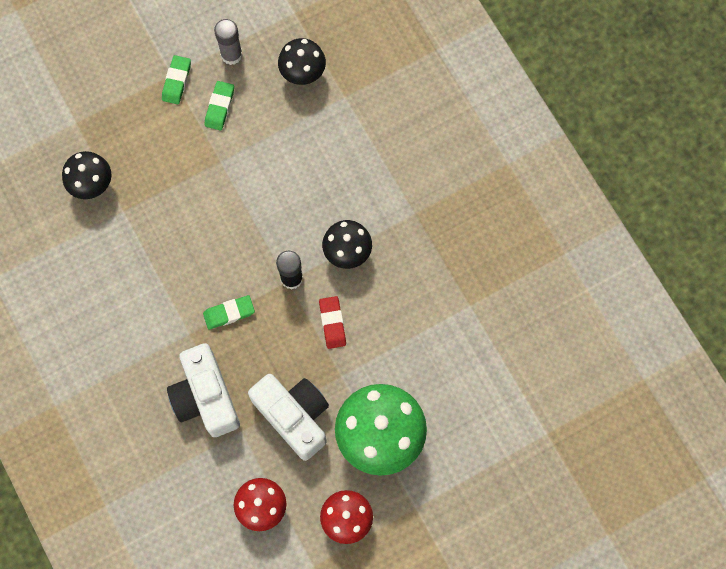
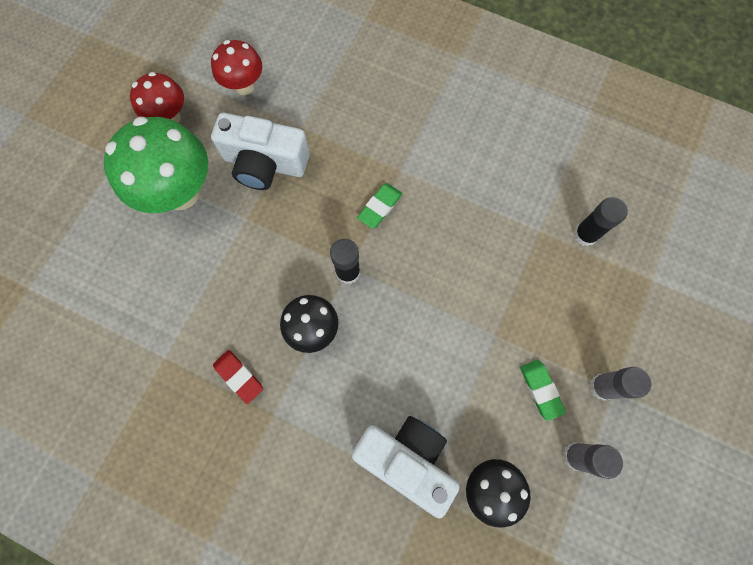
camera: 145 degrees right, 0 degrees up
black mushroom [62,151,111,199] -> black glue stick [574,197,628,246]
green eraser [162,55,191,104] -> grey glue stick [590,367,651,400]
white camera [167,343,240,437] -> white camera moved to [351,416,460,519]
red eraser [319,296,346,349] -> red eraser moved to [213,350,263,404]

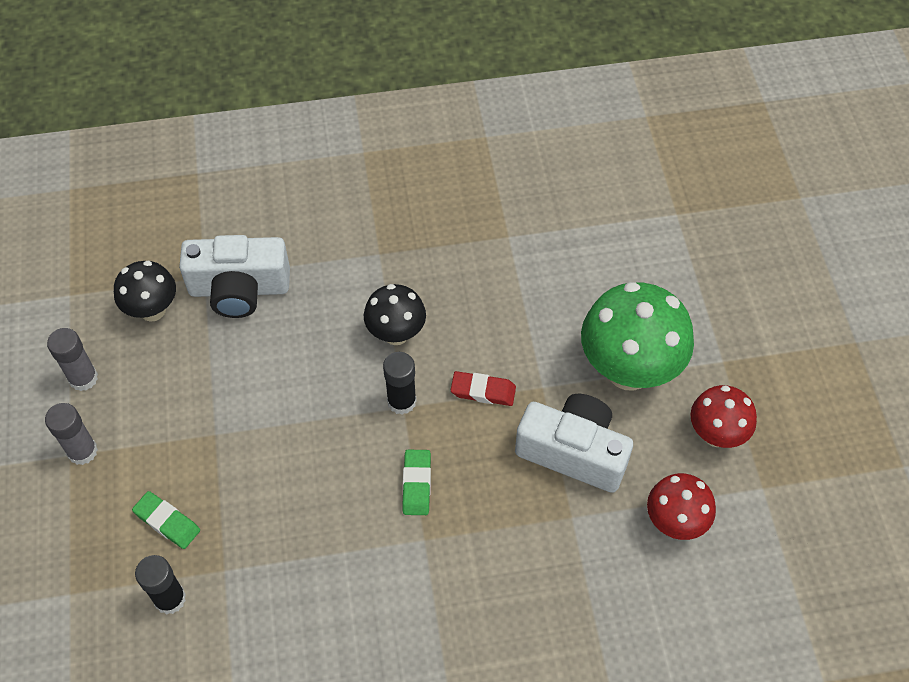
camera: 145 degrees right, 15 degrees down
white camera [211,113,310,190] -> white camera turned 45 degrees clockwise [515,394,633,493]
red eraser [213,350,263,404] -> red eraser moved to [451,371,516,406]
green eraser [520,360,566,421] -> green eraser moved to [132,491,200,549]

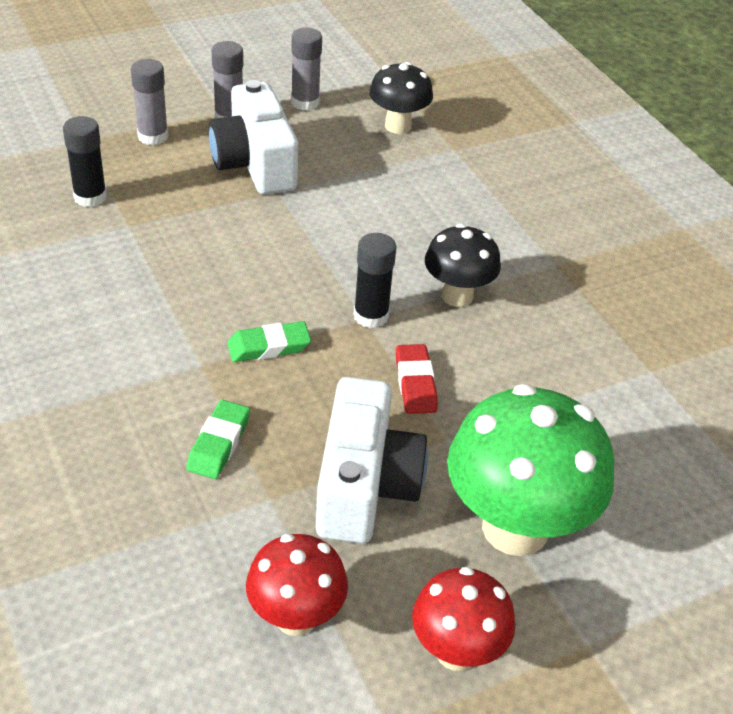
camera: 70 degrees right, 15 degrees down
green eraser [132,491,200,549] -> green eraser moved to [186,400,250,479]
white camera [179,235,290,318] -> white camera moved to [208,80,298,195]
none -> grey glue stick [131,59,168,145]

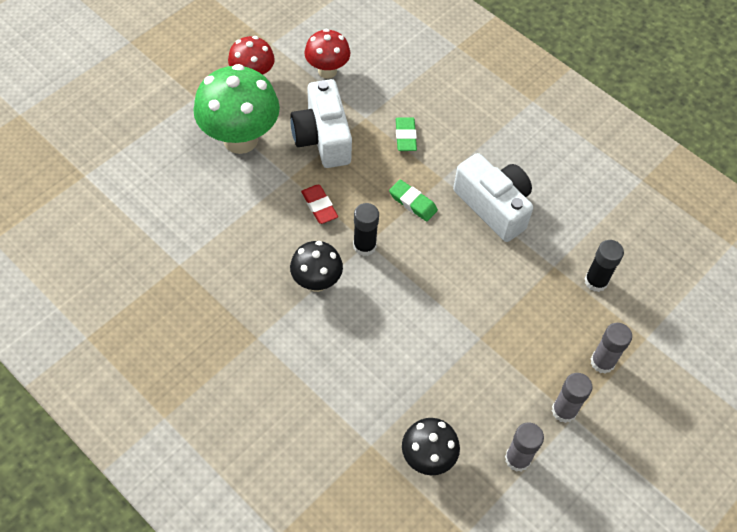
camera: 160 degrees right, 15 degrees up
white camera [208,80,298,195] -> white camera moved to [453,153,533,242]
green eraser [227,321,311,362] -> green eraser turned 75 degrees clockwise [389,180,438,221]

